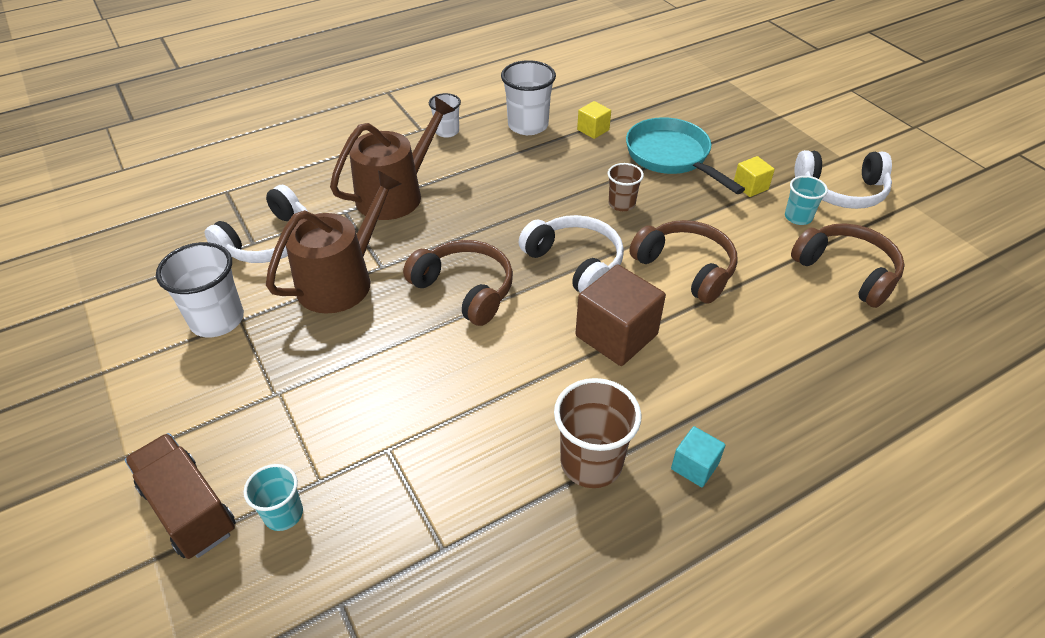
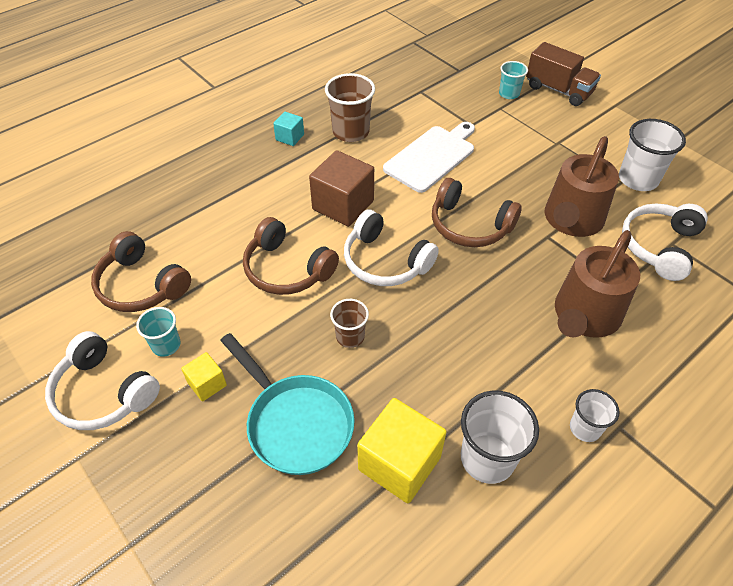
camera: 170 degrees right, 5 degrees up
yellow cube [577,101,611,139] -> yellow cube [357,398,446,503], size x1.93
white headphones [795,150,892,209] -> white headphones turned 135 degrees counterclockwise [45,331,160,430]
none -> white cutting board [383,122,475,193]

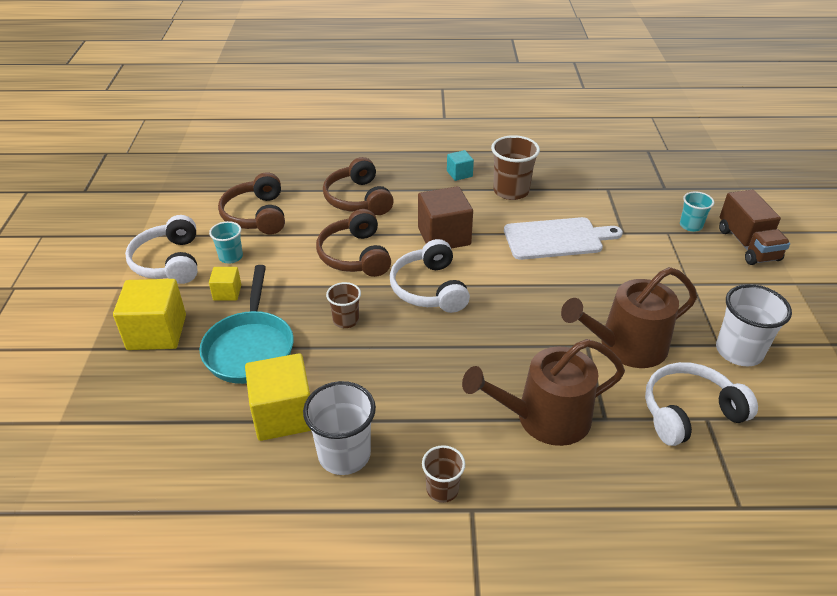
camera: 40 degrees right, 10 degrees down
brown headphones [432,178,522,247] -> brown headphones moved to [323,157,394,215]
white cup [570,389,620,442] -> brown cup [422,445,465,503]
none -> yellow cube [113,279,186,350]

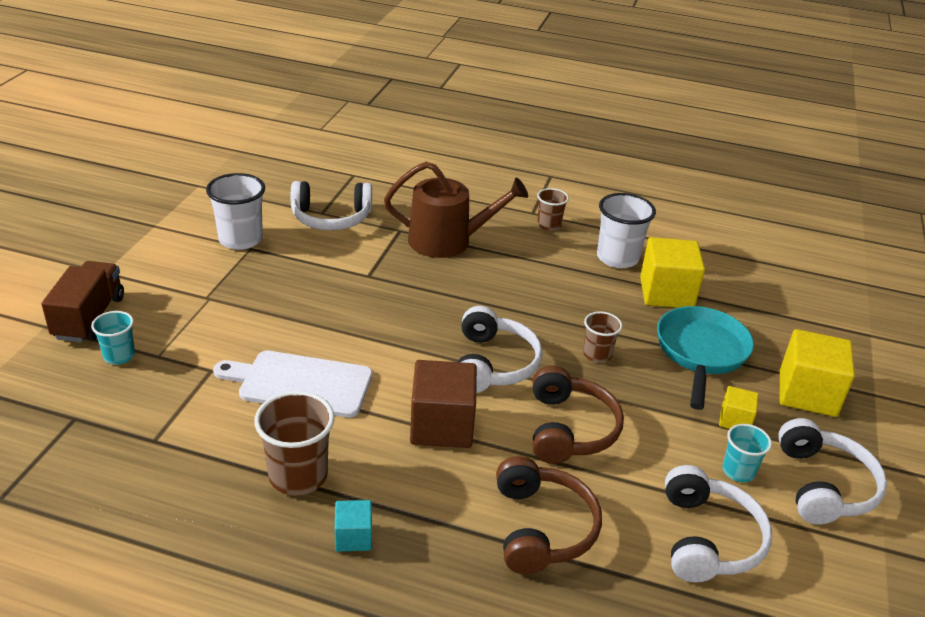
camera: 165 degrees left, 5 degrees down
brown headphones [218,172,285,234] -> white headphones [665,465,772,582]
brown watering can [561,267,697,368] -> none

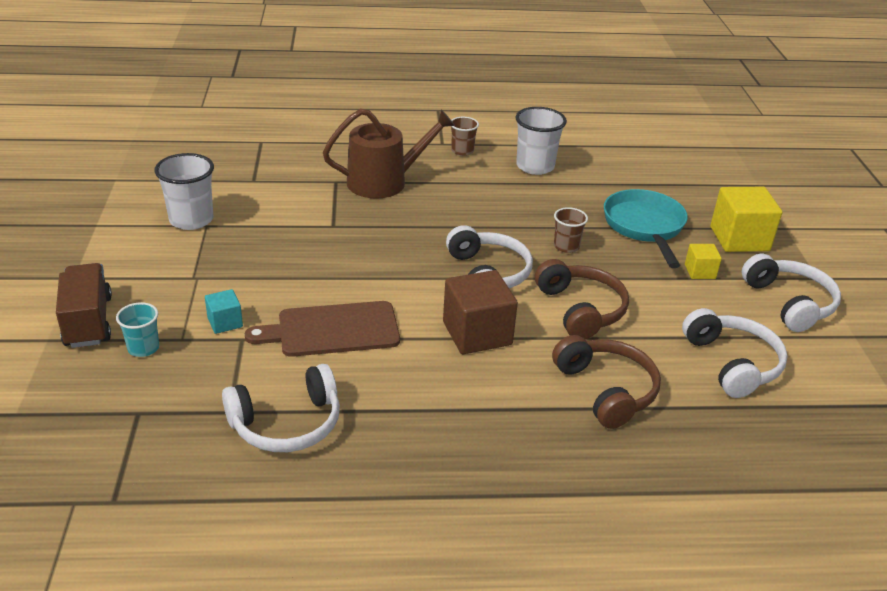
camera: 20 degrees left, 0 degrees up
white cutting board [213,351,372,418] -> brown cutting board [245,301,400,357]
brown cup [254,391,335,495] -> none
white headphones [291,181,372,230] -> white headphones moved to [222,364,340,452]
turquoise cube [335,500,372,552] -> turquoise cube moved to [205,289,243,334]
yellow cube [640,237,705,308] -> none
turquoise cup [722,424,772,482] -> none

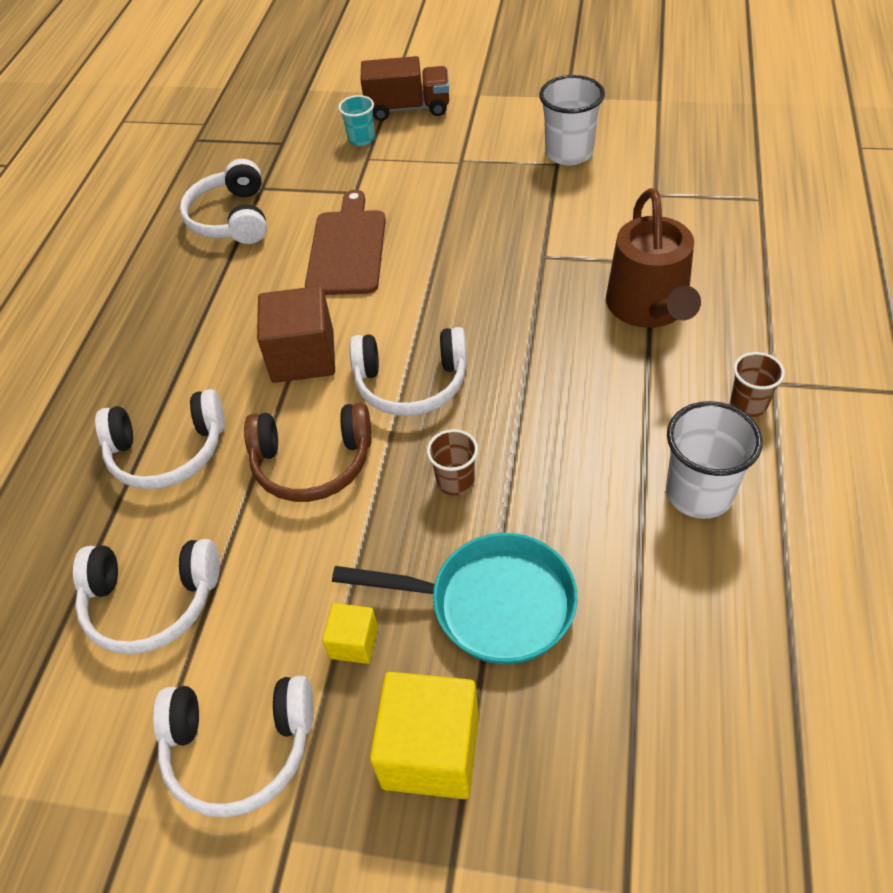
camera: 110 degrees right, 15 degrees up
turquoise cube [205,289,243,334] -> none
brown headphones [552,335,661,429] -> white headphones [95,389,225,489]

